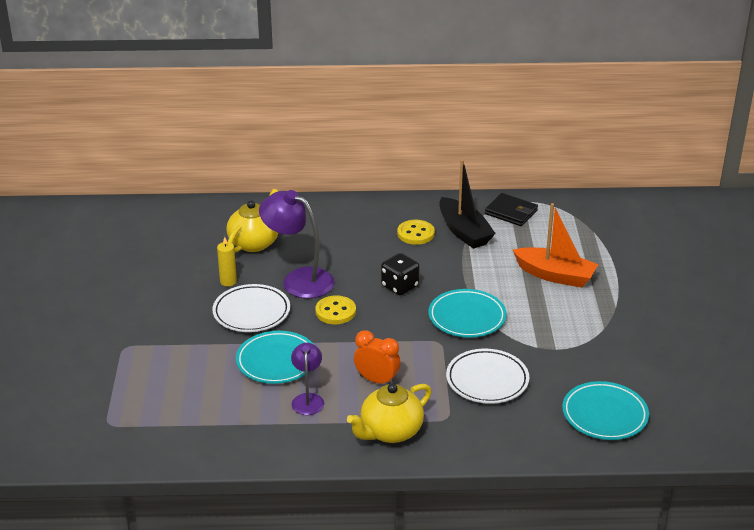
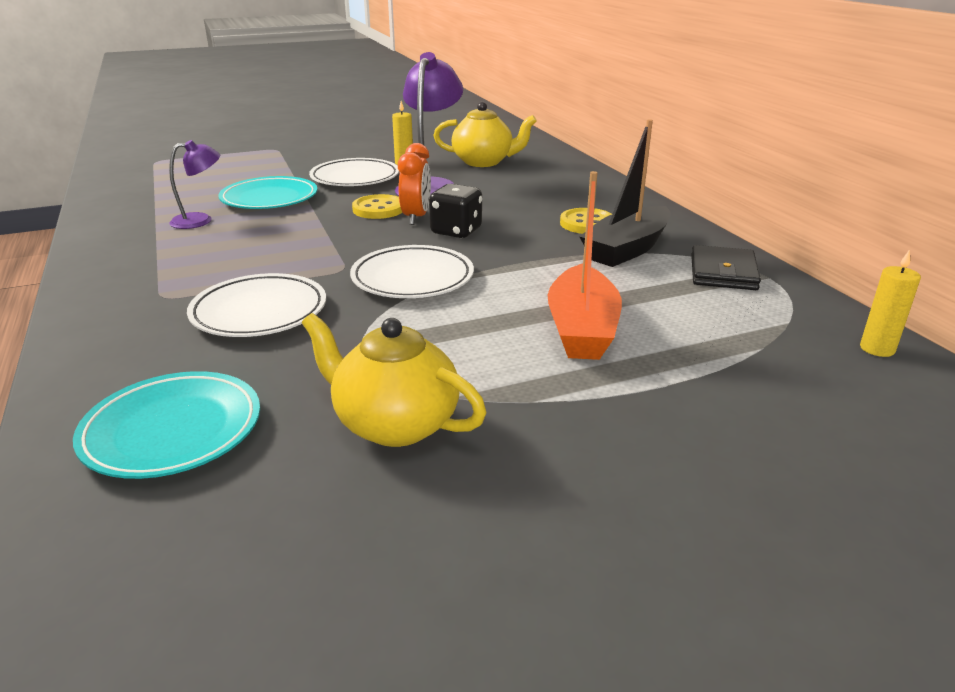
camera: 70 degrees right, 5 degrees down
yellow teapot [347,383,432,443] -> yellow teapot moved to [302,313,486,447]
orange clock [354,330,401,384] -> orange clock moved to [398,143,431,225]
turquoise plate [429,289,507,337] -> white plate [350,245,474,298]
none -> yellow candle [860,249,921,357]

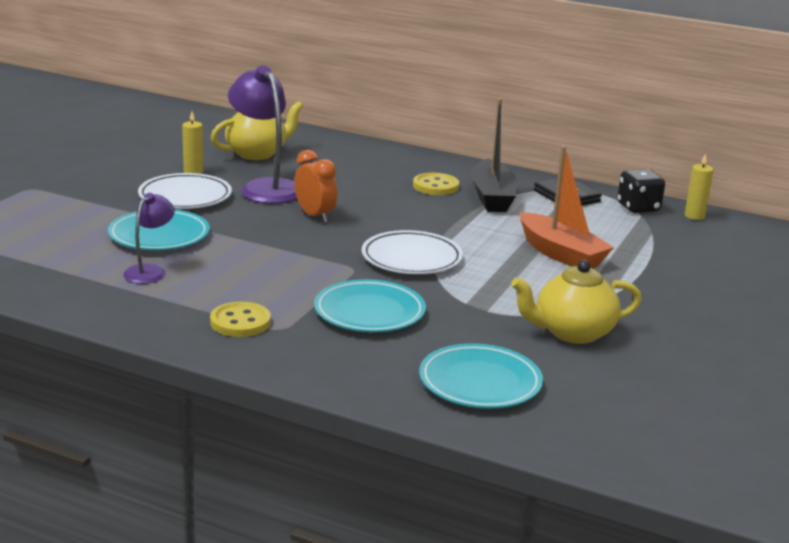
camera: 45 degrees left, 5 degrees down
white plate [187,273,326,337] -> turquoise plate [314,279,426,332]
yellow button [352,194,402,219] -> yellow button moved to [210,302,271,337]
black dice [429,184,482,238] -> black dice moved to [617,169,665,213]

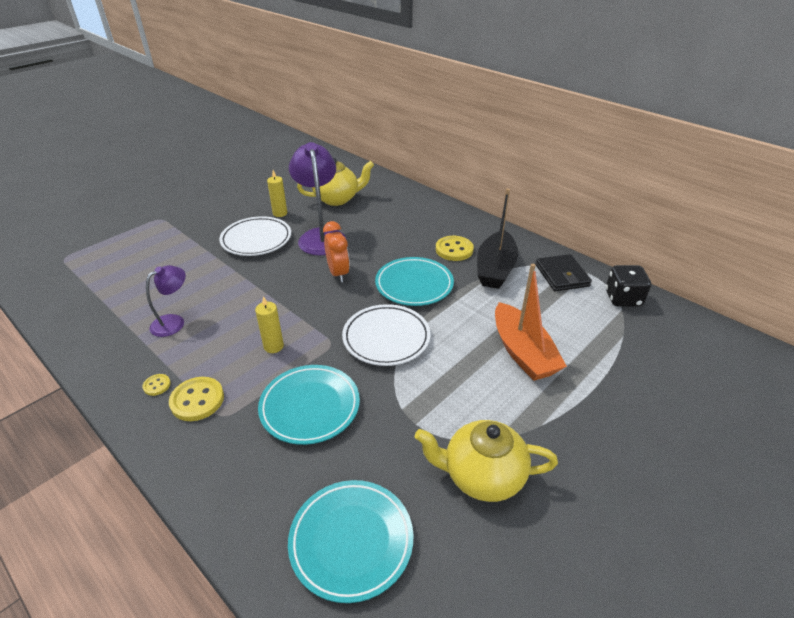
camera: 20 degrees right, 15 degrees up
turquoise plate [108,210,210,250] -> turquoise plate moved to [375,257,454,306]
yellow candle [685,153,713,220] -> yellow candle moved to [255,296,284,353]
none -> yellow button [142,374,171,396]

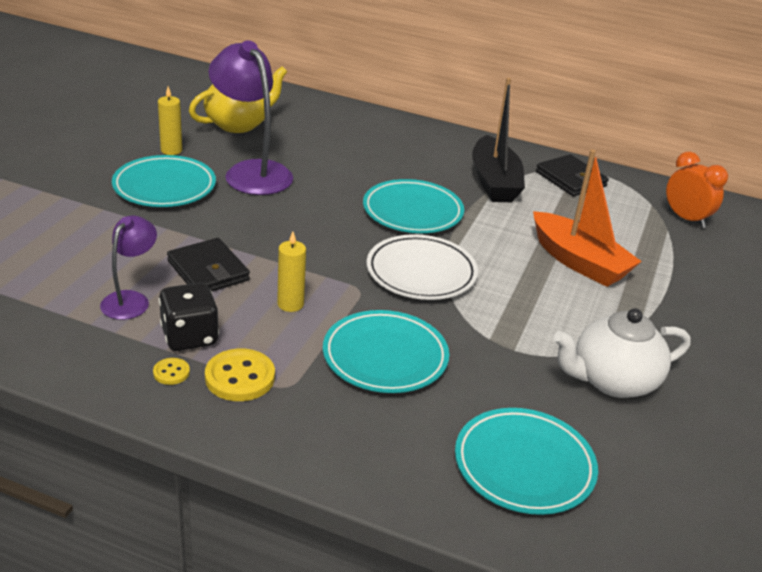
camera: 25 degrees left, 5 degrees down
white plate [219,216,291,256] -> turquoise plate [112,155,216,207]
orange clock [323,221,350,283] -> orange clock moved to [666,152,728,228]
yellow teapot [415,420,558,502] -> white teapot [553,308,691,398]
yellow button [436,236,474,261] -> none
black dice [605,265,651,307] -> black dice moved to [158,283,219,351]
none -> black wallet [167,238,250,291]

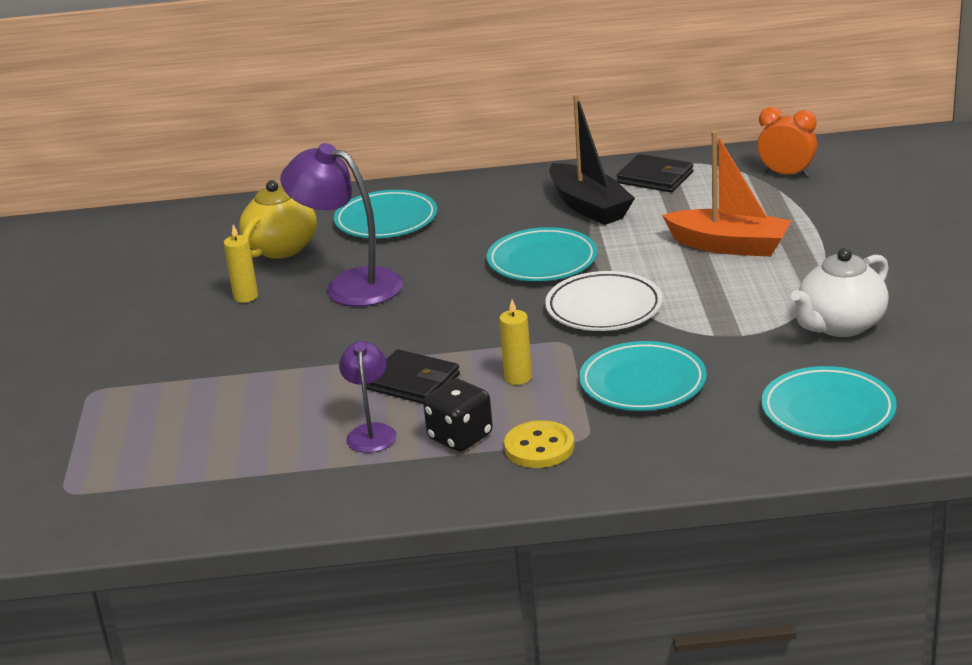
camera: 20 degrees left, 5 degrees down
turquoise plate [112,155,216,207] -> turquoise plate moved to [334,190,437,238]
yellow button [153,358,190,385] -> none

